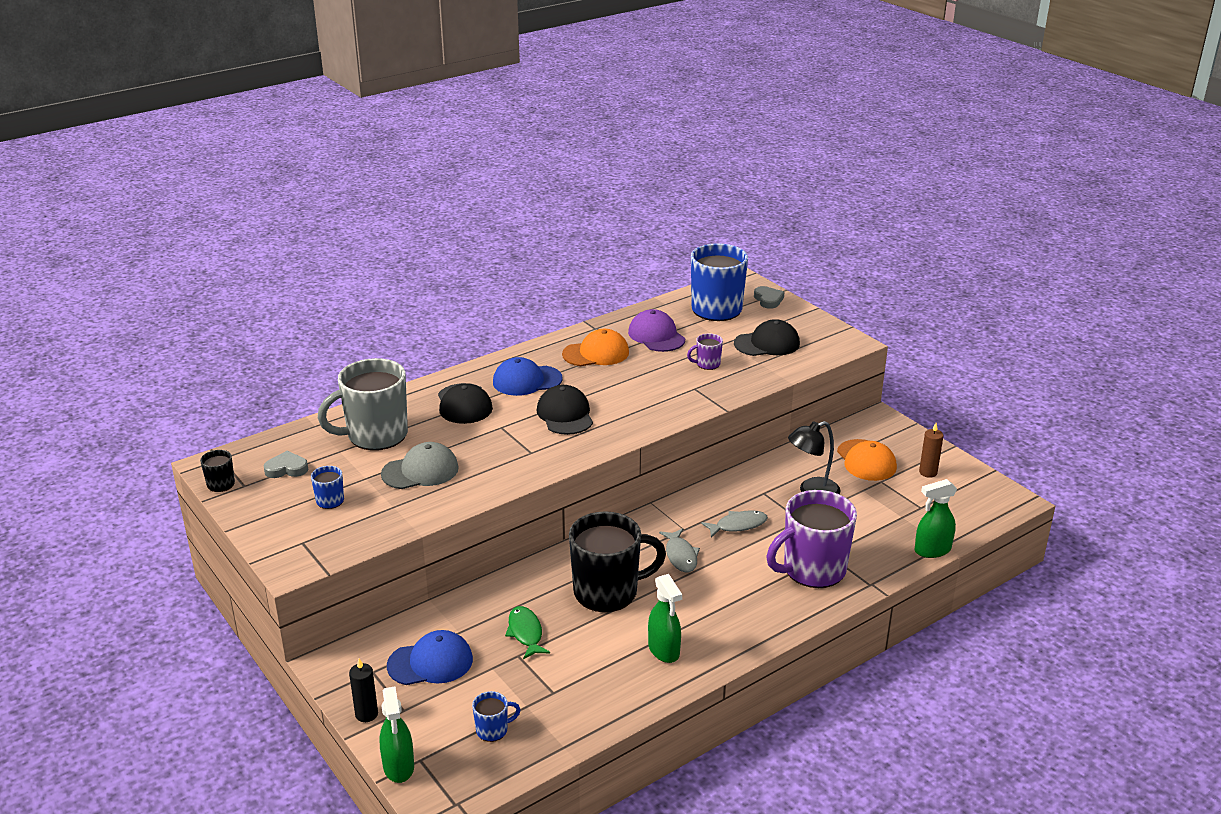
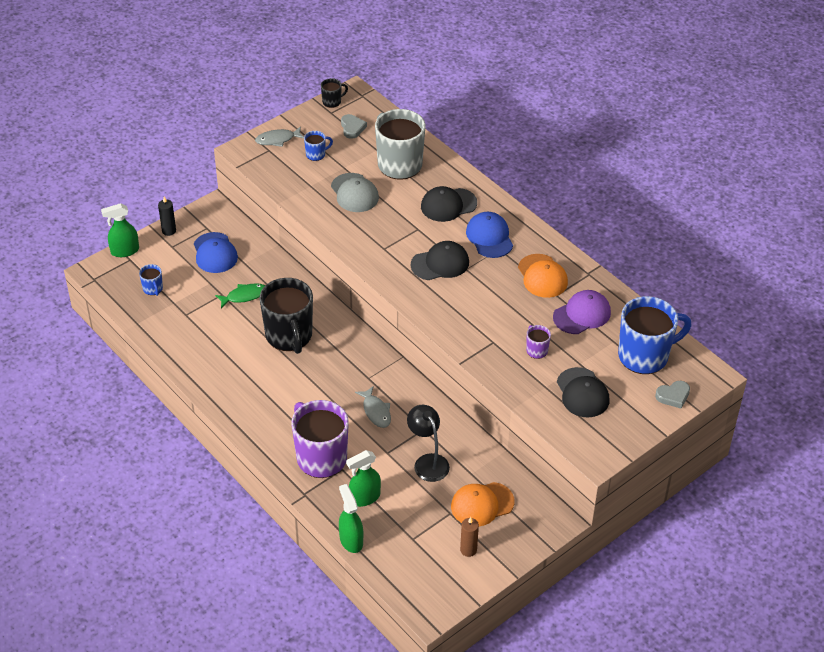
camera: 85 degrees right, 15 degrees up
green spray bottle [648,574,682,663] -> green spray bottle moved to [346,450,381,507]
grey fish [659,528,700,573] -> grey fish moved to [255,126,304,147]

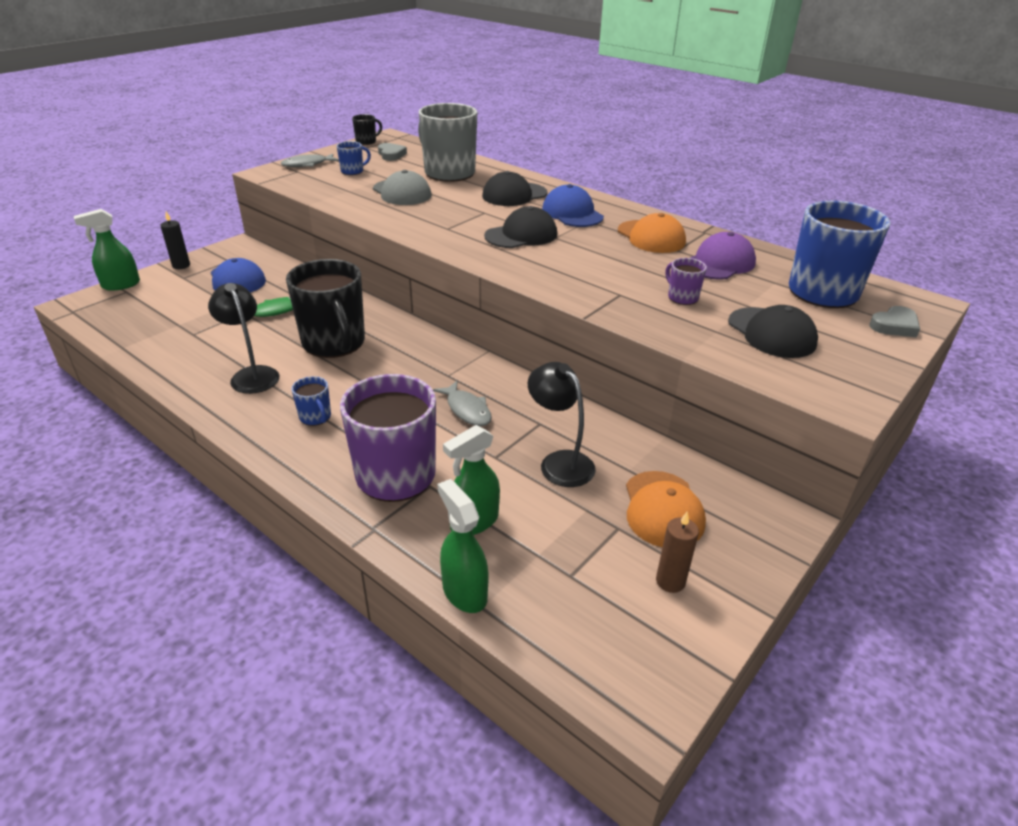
camera: 10 degrees left, 10 degrees down
blue mug [139,264,163,296] -> blue mug moved to [291,376,331,426]
orange cap [451,482,514,526] -> orange cap turned 60 degrees counterclockwise [626,471,706,547]
none -> black lamp [208,283,280,394]

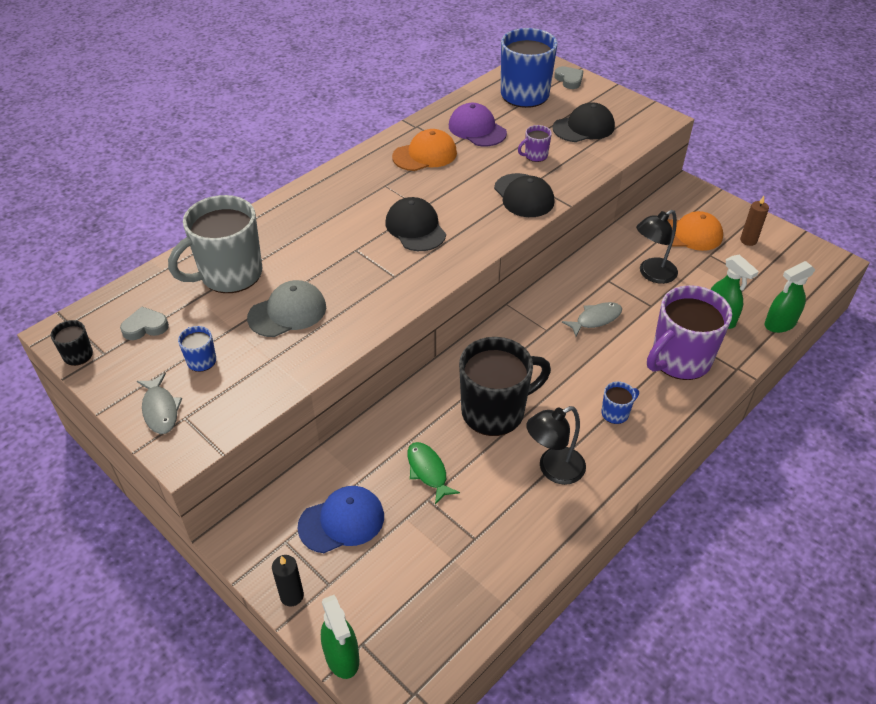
camera: 85 degrees left, 10 degrees up
black cap [482,171,547,206] -> black cap moved to [494,173,555,217]
blue cap [542,184,604,227] -> none

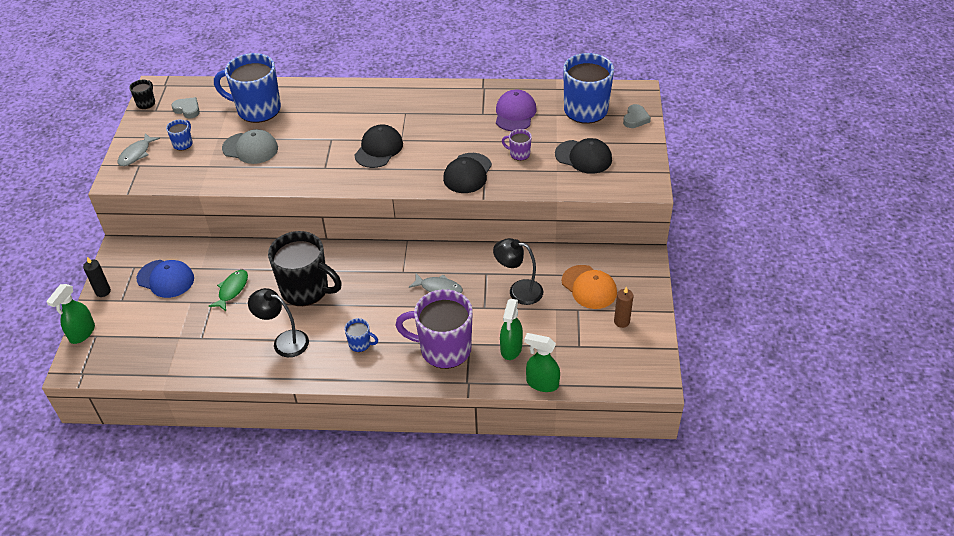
camera: 50 degrees right, 0 degrees up
grey mug [168,195,262,293] -> blue mug [214,53,281,123]
orange cap [392,129,457,171] -> none

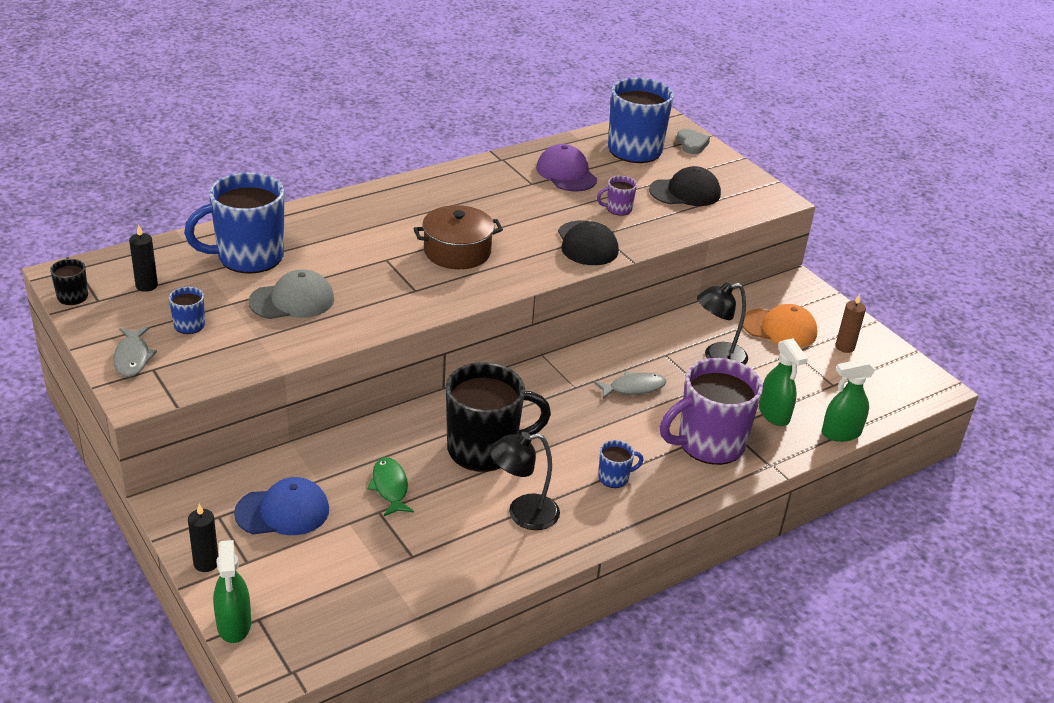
camera: 40 degrees left, 10 degrees down
grey heart [171,97,200,118] -> black candle [129,225,158,292]
black cap [354,125,403,168] -> brown pot [414,205,503,269]

